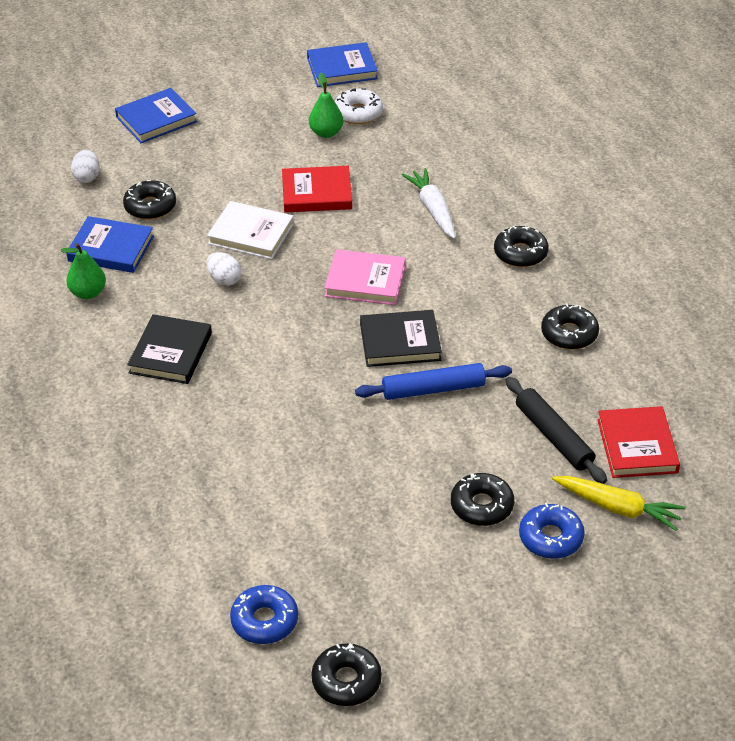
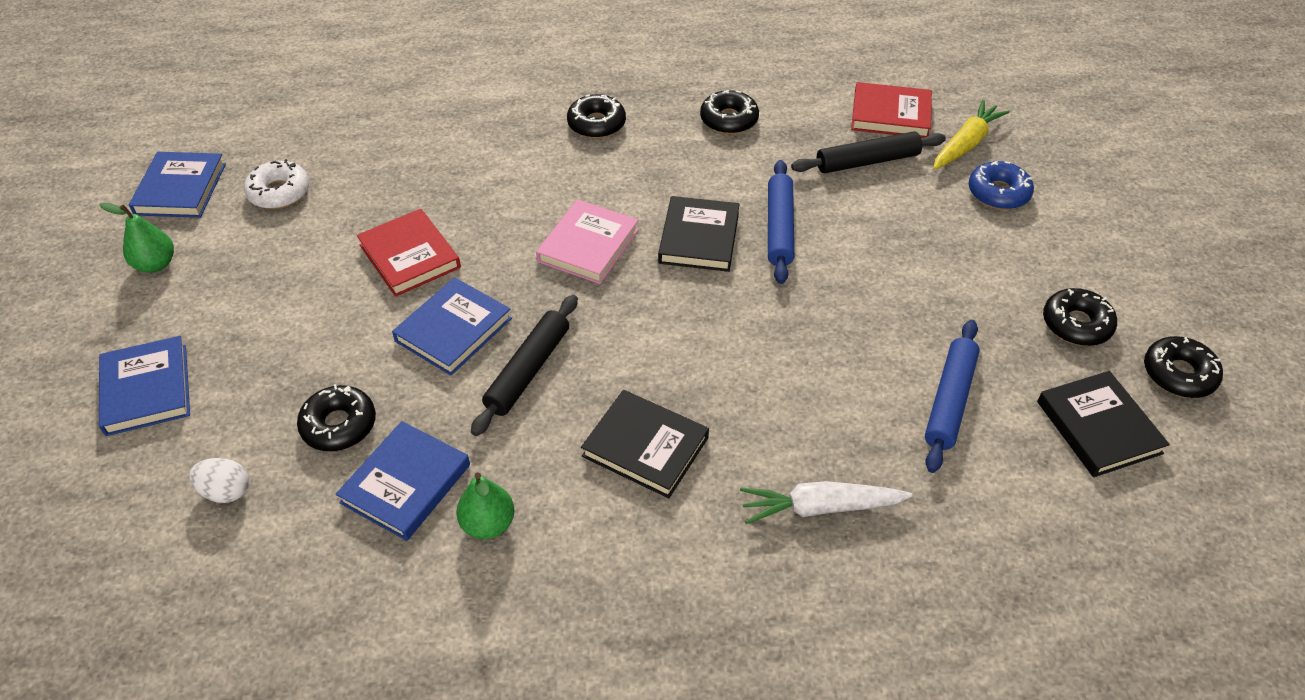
camera: 75 degrees left, 5 degrees up
white egg [206,252,241,286] -> black rolling pin [471,295,578,436]
white book [207,201,294,259] -> blue book [392,277,512,375]
blue donut [230,585,298,644] -> black book [1037,371,1170,477]
red book [282,166,352,213] -> red book turned 45 degrees counterclockwise [357,209,461,297]
green pear [309,73,343,138] -> green pear moved to [100,203,174,273]
white carrot [402,168,456,239] -> white carrot moved to [740,481,913,524]
black donut [451,473,514,526] -> black donut moved to [1043,288,1117,346]
none -> blue rolling pin [925,320,980,473]

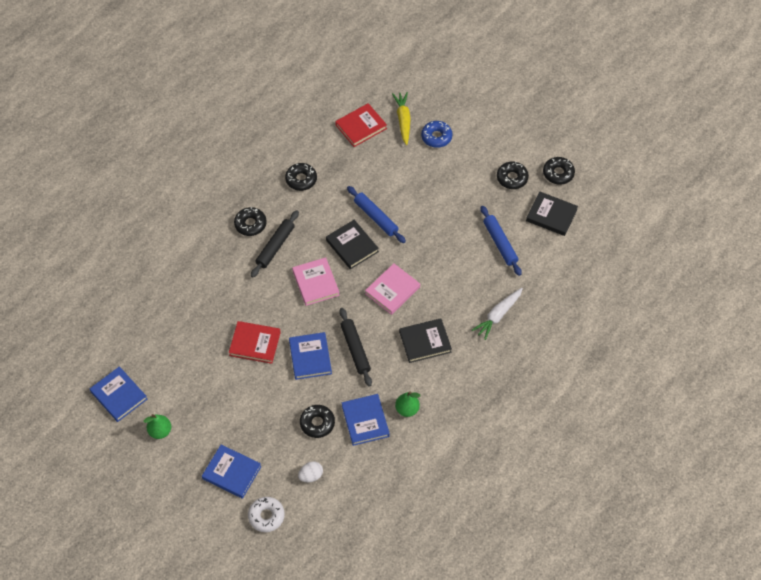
camera: 45 degrees left, 10 degrees up
white donut [244,159,309,209] -> white donut moved to [248,497,285,532]
black rolling pin [791,131,946,173] -> black rolling pin moved to [251,210,299,278]
none -> pink book [365,263,420,315]

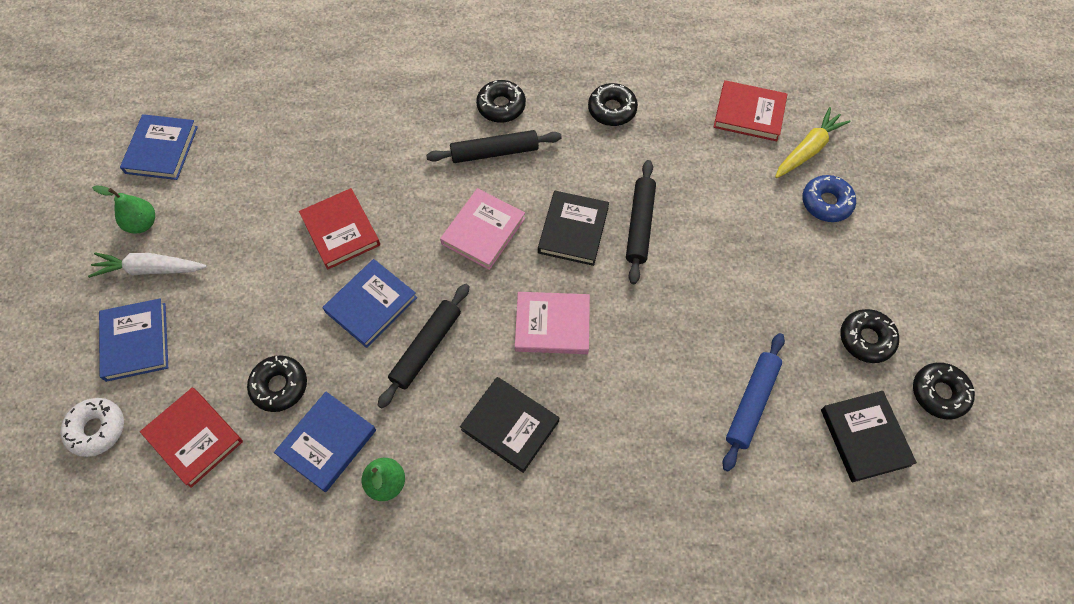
camera: 50 degrees right, 5 degrees up
white egg [298,461,323,482] -> red book [140,388,243,488]
blue rolling pin [347,186,406,243] -> black rolling pin [626,160,656,284]
white carrot [472,288,523,340] -> white carrot moved to [88,252,207,278]

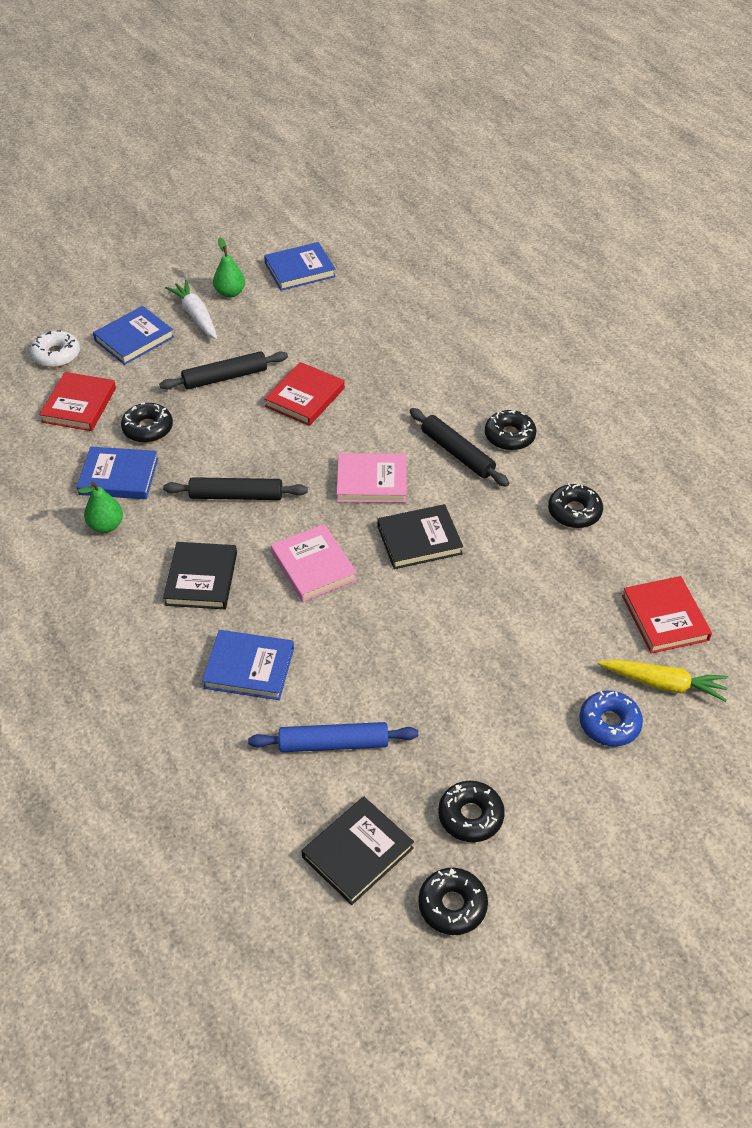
camera: 60 degrees right, 15 degrees down
blue book [322,259,417,348] -> blue book moved to [202,630,294,700]
black rolling pin [626,160,656,284] -> black rolling pin moved to [159,351,288,390]

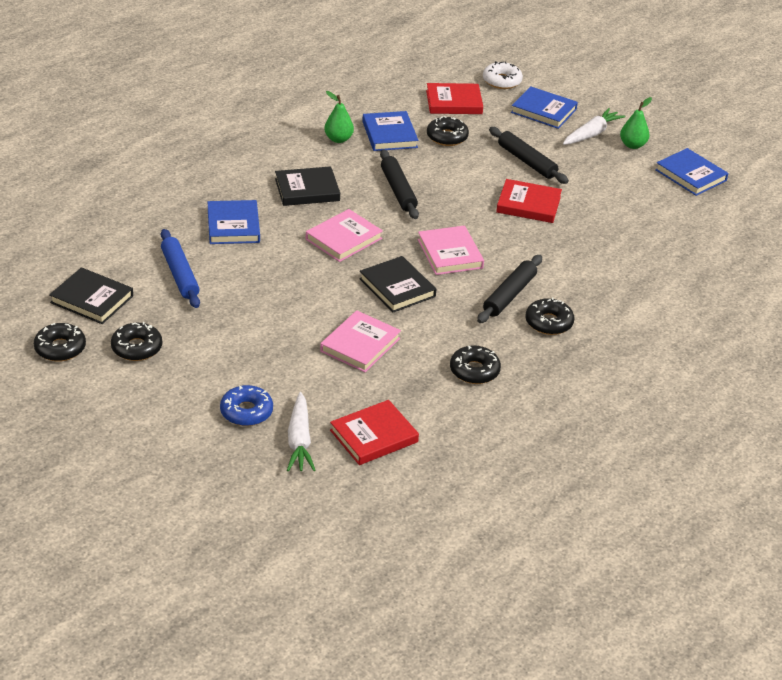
camera: 70 degrees right, 10 degrees down
yellow carrot [598,659,729,702] -> white carrot [287,392,315,471]
none -> pink book [320,310,401,372]

